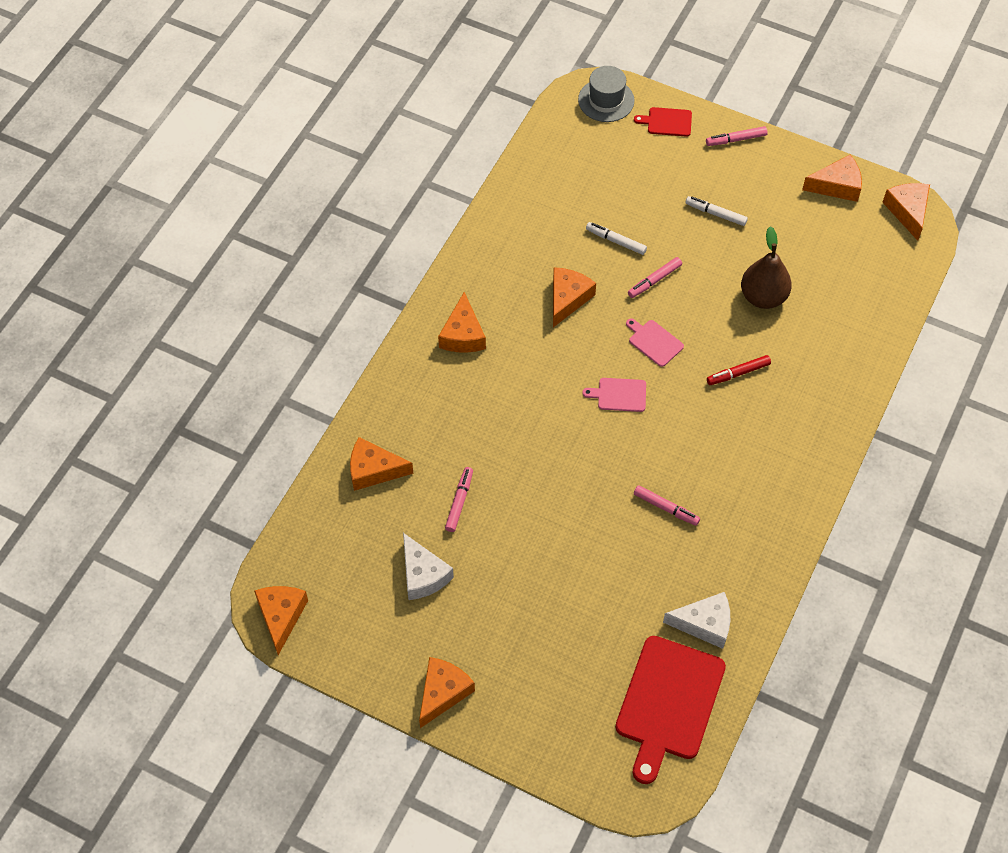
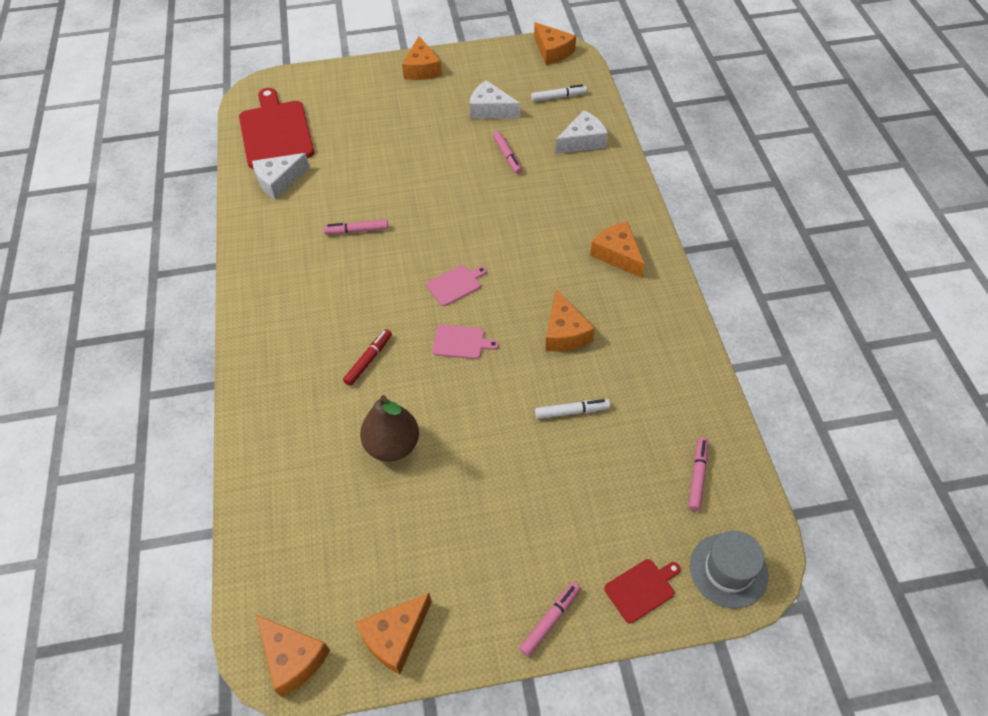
camera: 145 degrees right, 5 degrees down
orange cheese [350,437,413,491] -> white cheese [555,110,608,154]
pink marker [628,257,682,298] -> pink marker moved to [689,437,708,511]
white marker [685,196,748,226] -> white marker moved to [531,84,587,102]

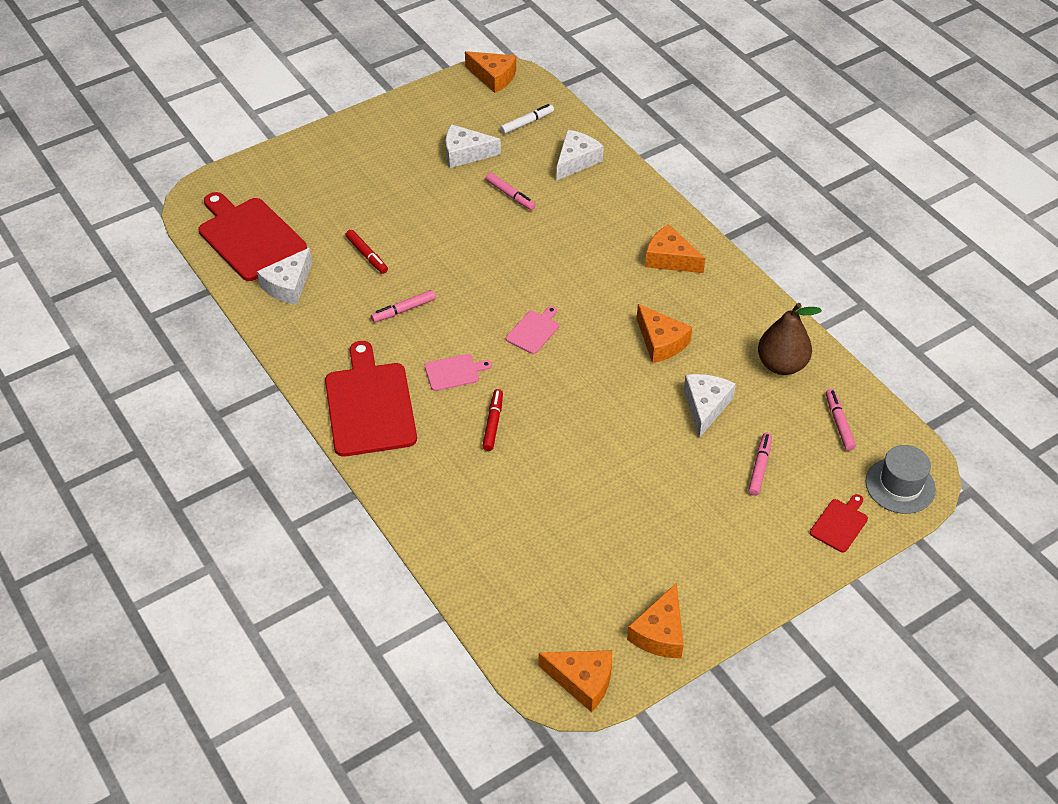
camera: 25 degrees left, 5 degrees down
brown pear [360,395,419,462] -> brown pear moved to [758,303,822,375]
orange cheese [402,36,442,80] -> none
pink cutting board [432,324,499,359] -> pink cutting board moved to [425,354,492,391]
pink marker [519,582,581,657] -> pink marker moved to [748,433,772,496]
white marker [535,399,610,419] -> white cheese [684,374,736,438]
none -> red cutting board [325,341,417,457]
none -> red marker [345,230,388,274]

